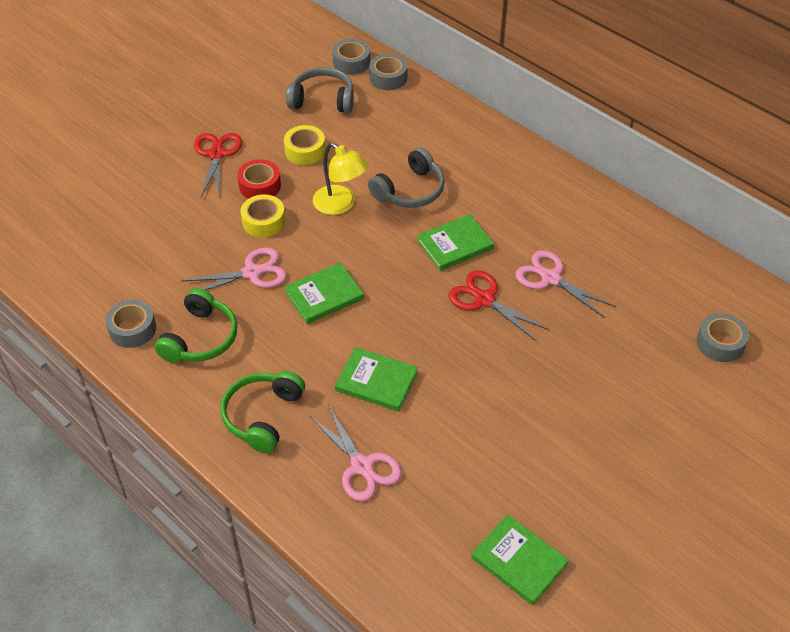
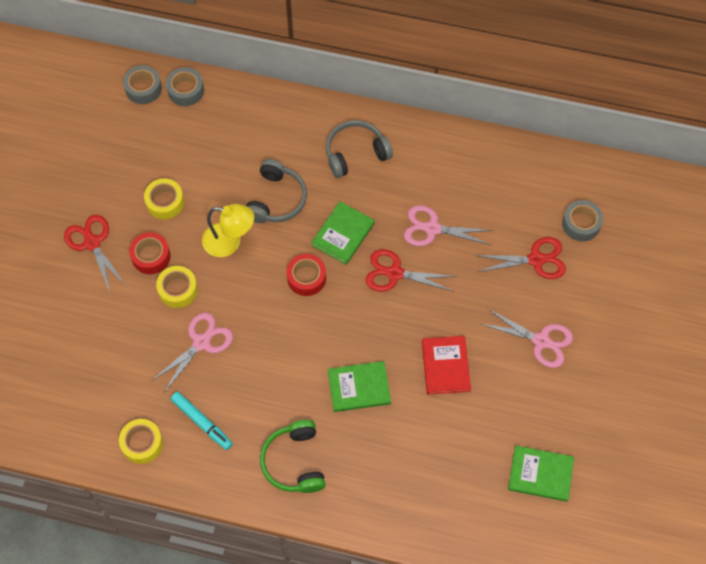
camera: 30 degrees left, 15 degrees up
grey tape [105,299,156,348] -> yellow tape [119,419,163,464]
green headphones [155,288,237,363] -> turquoise marker [171,392,233,450]
green book [284,262,364,324] -> none
grey headphones [286,67,354,113] -> grey headphones moved to [326,120,393,178]
pink scissors [310,405,402,501] -> pink scissors moved to [482,308,573,368]
none -> red tape [287,254,326,296]
none -> red book [422,336,471,395]
none -> red scissors [475,237,566,279]

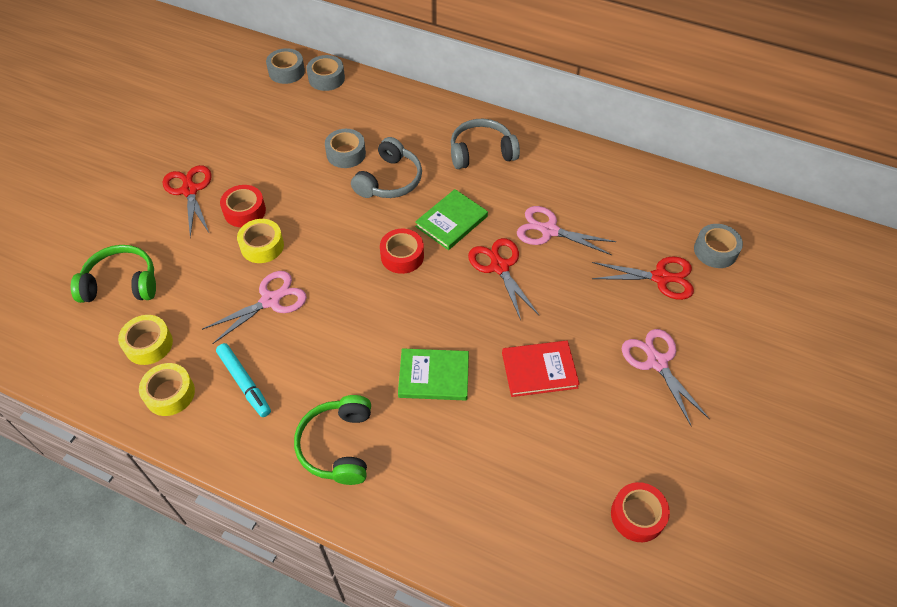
camera: 10 degrees right, 10 degrees down
yellow tape [144,178,184,219] -> yellow tape moved to [118,315,173,365]
yellow lamp [202,204,254,257] -> none
red scissors [365,249,457,292] -> red scissors turned 45 degrees clockwise [468,238,539,320]
red book [422,336,471,395] -> red book turned 75 degrees clockwise [502,340,580,397]
pink scissors [482,308,573,368] -> pink scissors turned 150 degrees counterclockwise [622,329,710,427]
green book [508,446,574,502] -> red tape [611,482,670,542]
none -> green headphones [71,245,156,303]
none -> grey tape [325,129,366,168]

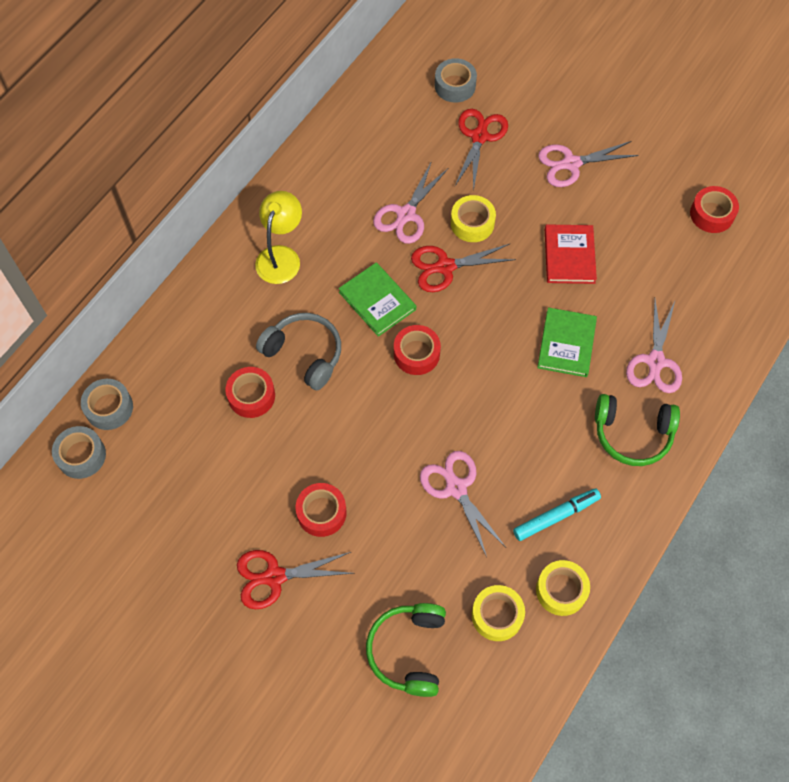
camera: 80 degrees left, 10 degrees up
yellow tape [237,219,284,263] -> yellow tape moved to [451,195,496,242]
grey tape [325,129,366,168] -> red tape [225,367,275,418]
grey headphones [451,119,520,169] -> yellow lamp [255,191,302,284]
none -> pink scissors [626,300,682,393]

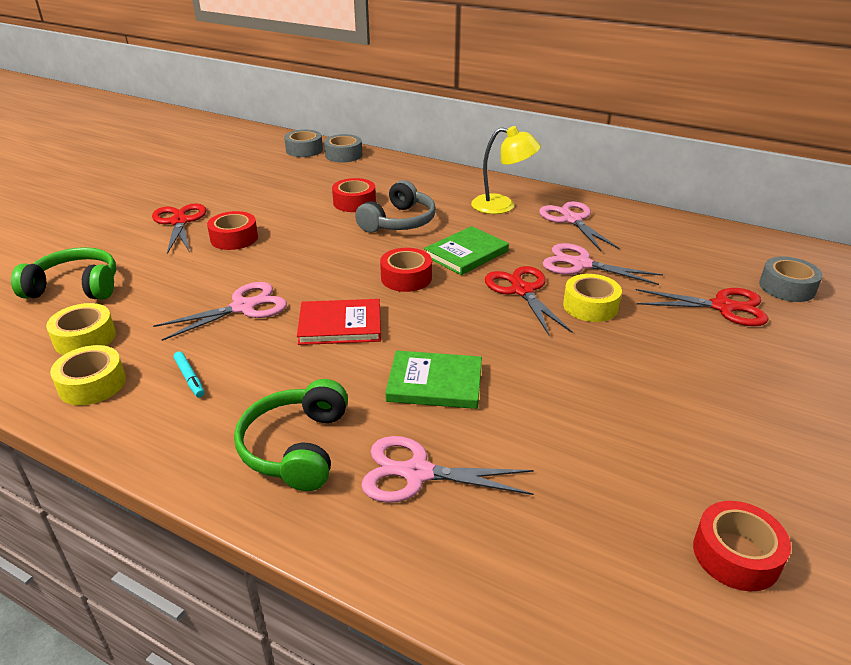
camera: 85 degrees right, 30 degrees down
turquoise marker [513,488,601,541] -> turquoise marker [173,351,205,398], size x0.60
pink scissors [538,141,638,187] -> pink scissors moved to [539,201,620,251]
red book [545,224,597,284] -> red book moved to [297,299,381,345]

